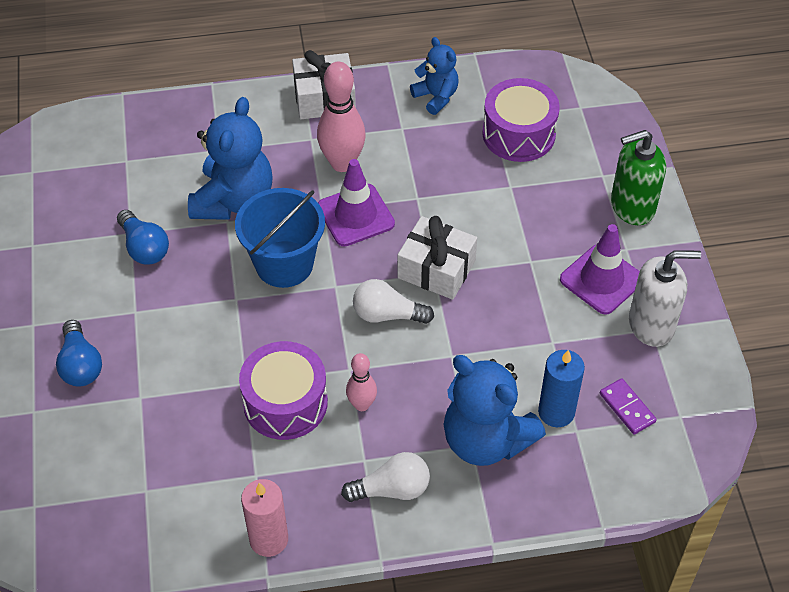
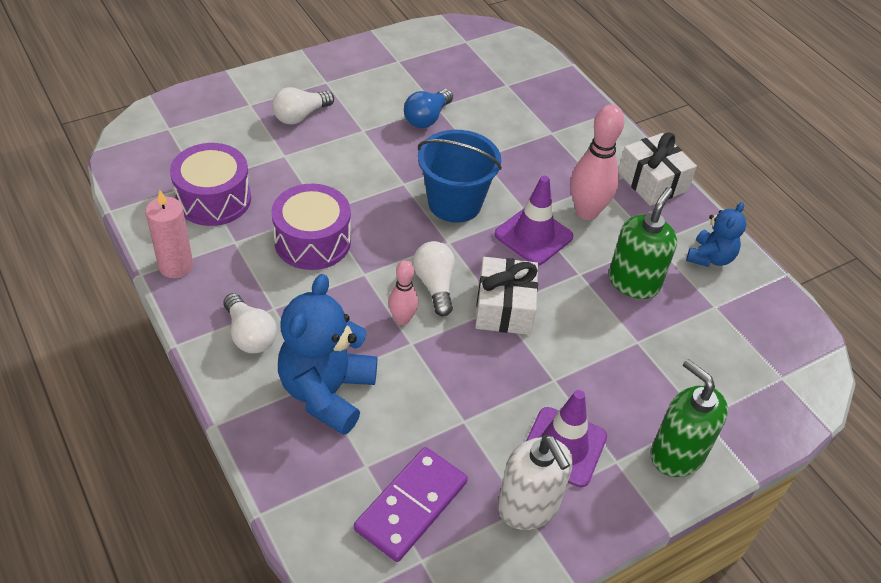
camera: 65 degrees right, 5 degrees down
blue light bulb [56,320,102,386] -> white light bulb [272,87,334,125]
blue teddy bear [188,97,273,220] -> none
pink bowling pin [346,353,377,411] -> pink bowling pin moved to [389,260,418,325]
purple drum [482,78,560,162] -> purple drum moved to [170,143,251,226]
blue candle [538,350,585,427] -> none
purple domino [600,378,657,435] -> purple domino [354,447,468,562], size x1.81
none -> green soap dispenser [609,187,677,299]

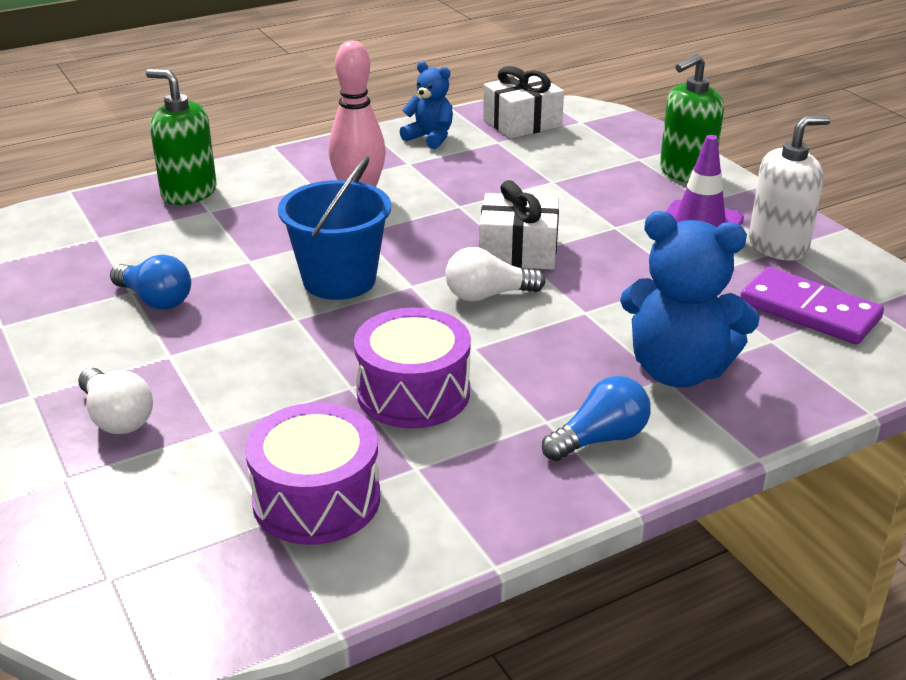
camera: 85 degrees left, 15 degrees down
pink candle [145,190,193,278] -> none
white light bulb [223,293,277,353] -> blue light bulb [542,376,651,461]
pink bowling pin [389,260,418,325] -> none
purple traffic cone [494,175,573,265] -> none
green soap dispenser [609,187,677,299] -> green soap dispenser moved to [146,69,217,205]
white gift [618,133,697,206] -> white gift moved to [483,66,564,139]

